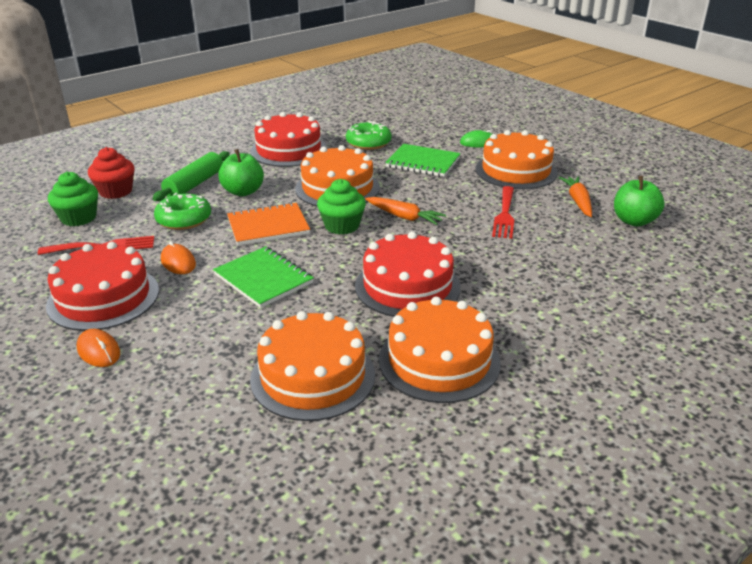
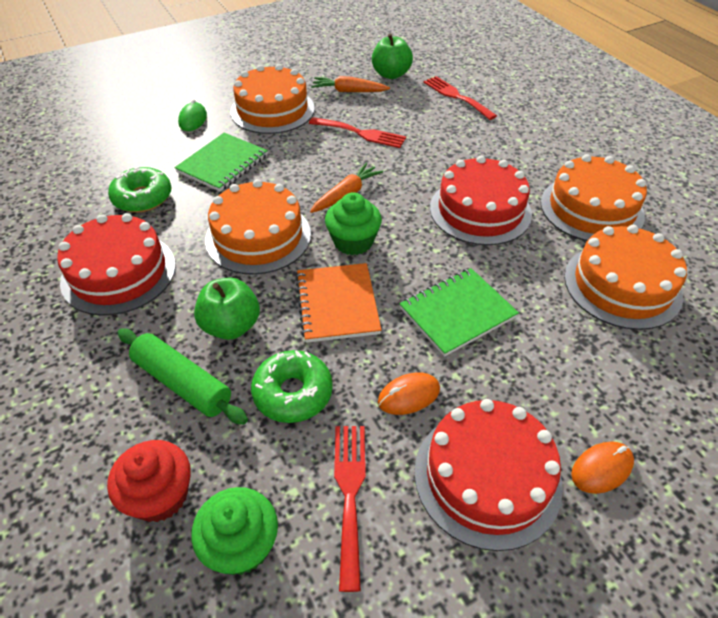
camera: 80 degrees left, 15 degrees up
none -> red fork [423,76,497,120]

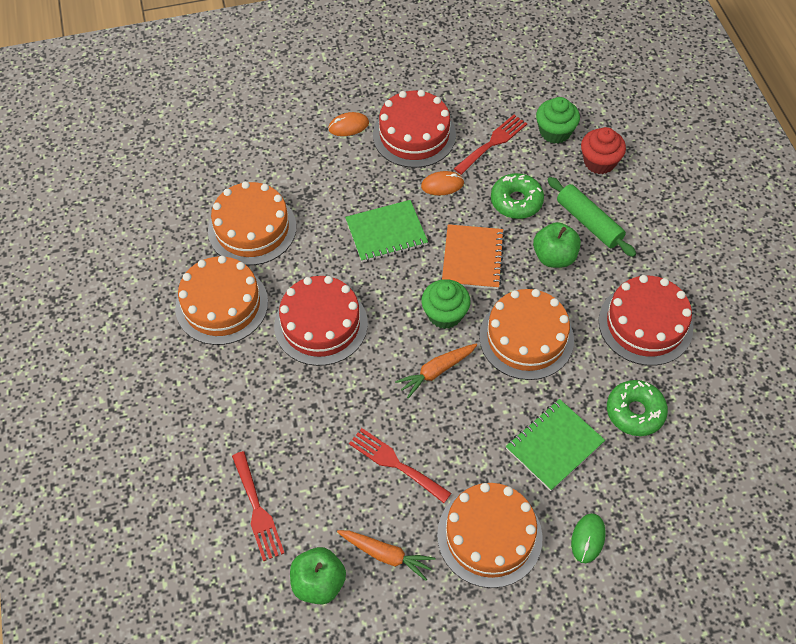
camera: 165 degrees left, 10 degrees up
red fork [334,426,366,592] -> red fork turned 150 degrees counterclockwise [454,115,527,175]

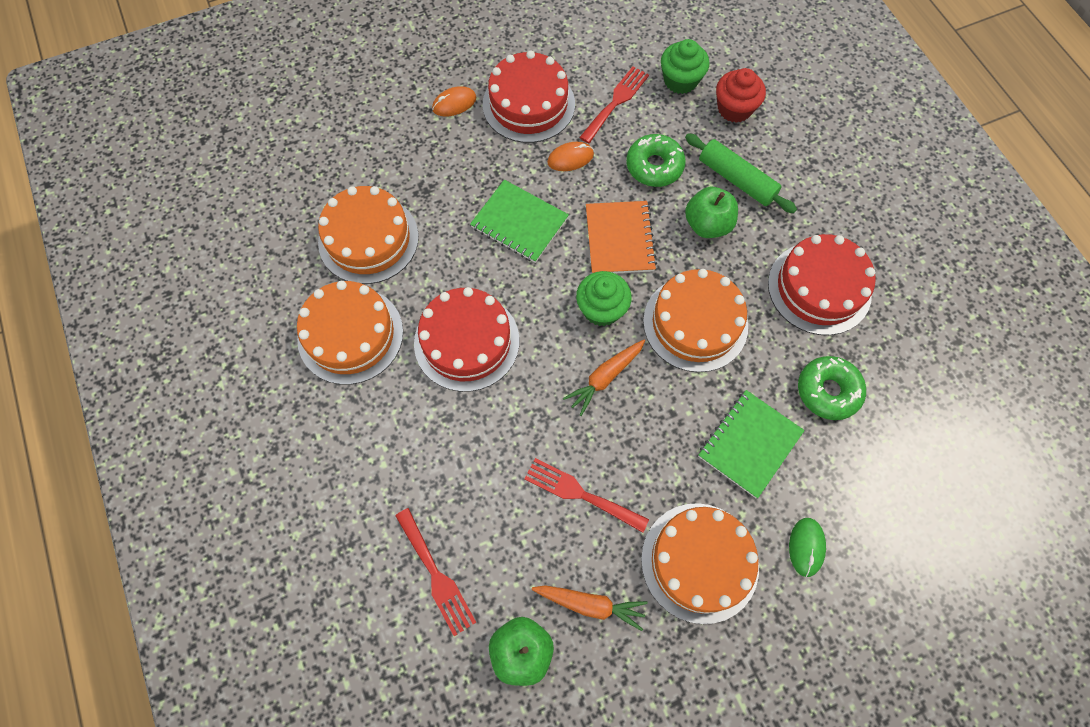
camera: 10 degrees left, 10 degrees up
green notebook [345,200,428,262] -> green notebook turned 60 degrees clockwise [470,180,569,263]

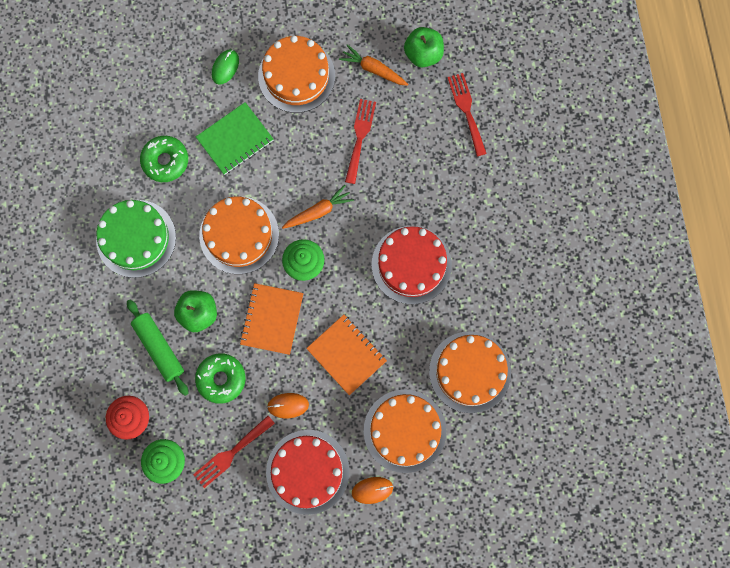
camera: 165 degrees left, 10 degrees up
orange cake [297,281,403,385] -> orange cake moved to [364,389,446,473]
green notebook [470,180,569,263] -> orange notebook [306,315,387,395]
red fork [524,458,649,533] -> red fork turned 120 degrees counterclockwise [345,99,376,184]
red cake [768,234,876,335] -> green cake [96,200,176,278]

